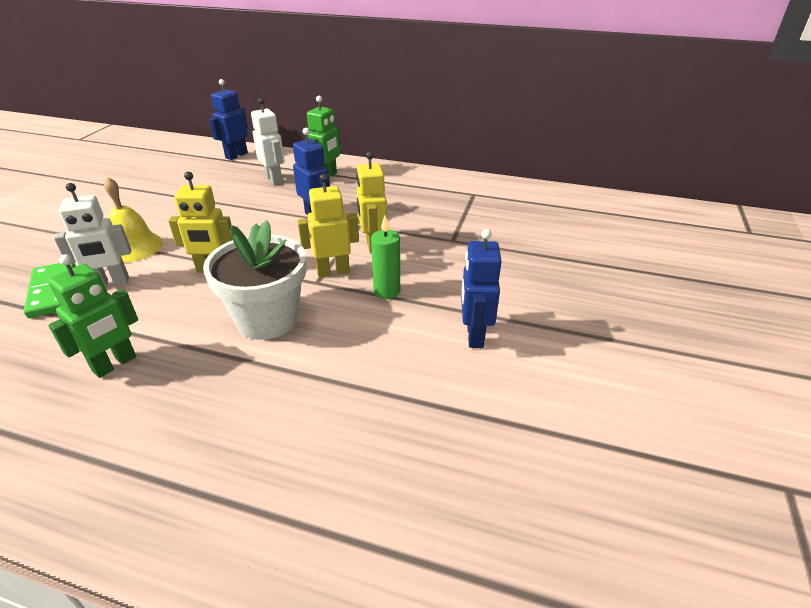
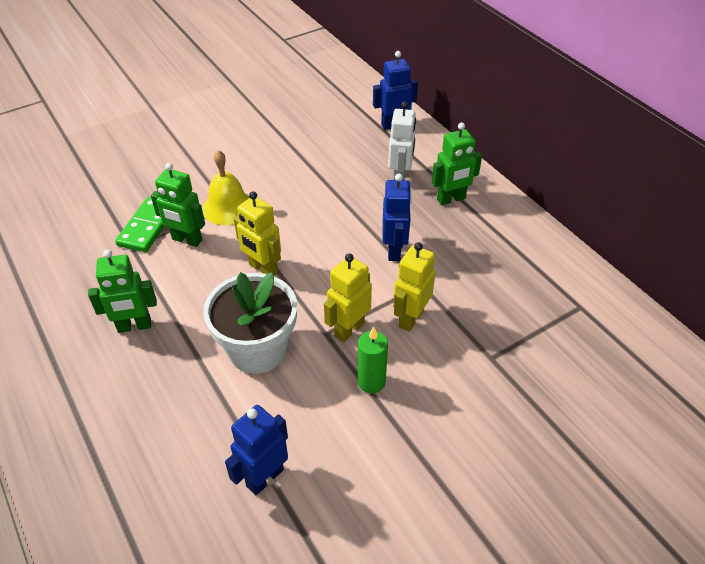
camera: 40 degrees right, 10 degrees up
white robot [54,183,131,287] -> green robot [151,163,205,247]
yellow robot [298,174,359,277] -> yellow robot turned 75 degrees counterclockwise [324,253,372,342]
blue robot [461,229,502,348] -> blue robot moved to [225,405,288,495]

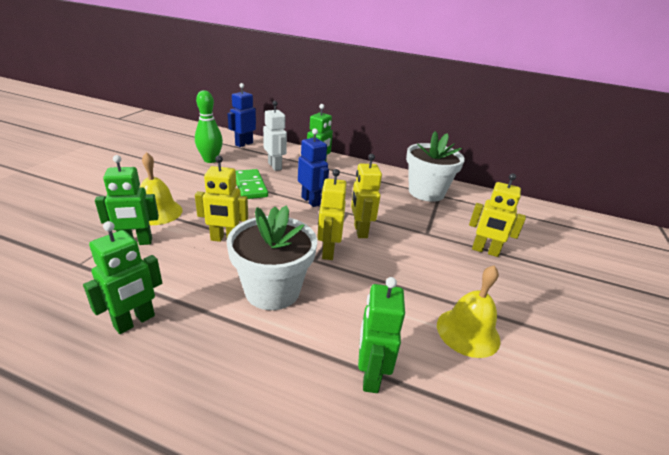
camera: 40 degrees left, 15 degrees down
green domino [115,197,165,252] -> green domino moved to [236,169,268,199]
blue robot [225,405,288,495] -> green robot [358,277,405,393]
green candle [358,326,388,394] -> none
none -> green bowling pin [195,90,223,163]
none -> white flower pot [406,131,465,202]
none -> yellow bell [437,265,500,358]
none -> yellow robot [469,174,526,257]

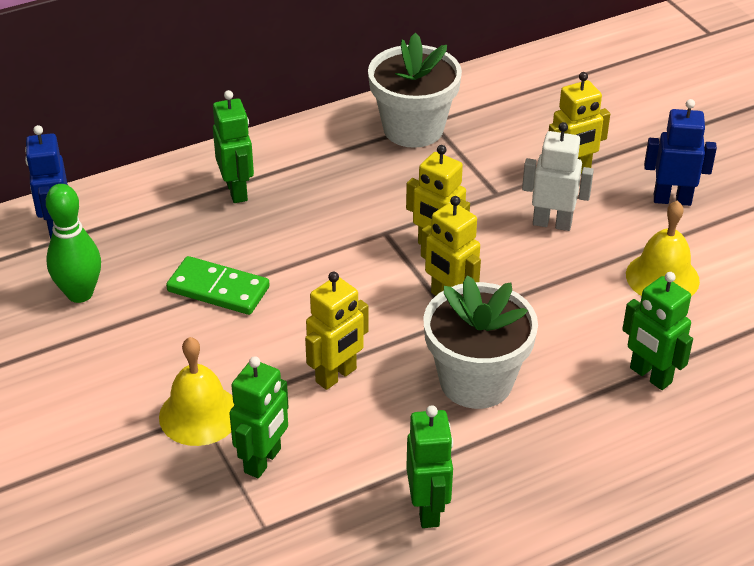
camera: 45 degrees left, 10 degrees up
white robot [263,101,287,171] -> white robot moved to [522,122,594,231]
blue robot [298,128,329,207] -> blue robot moved to [644,99,717,206]

